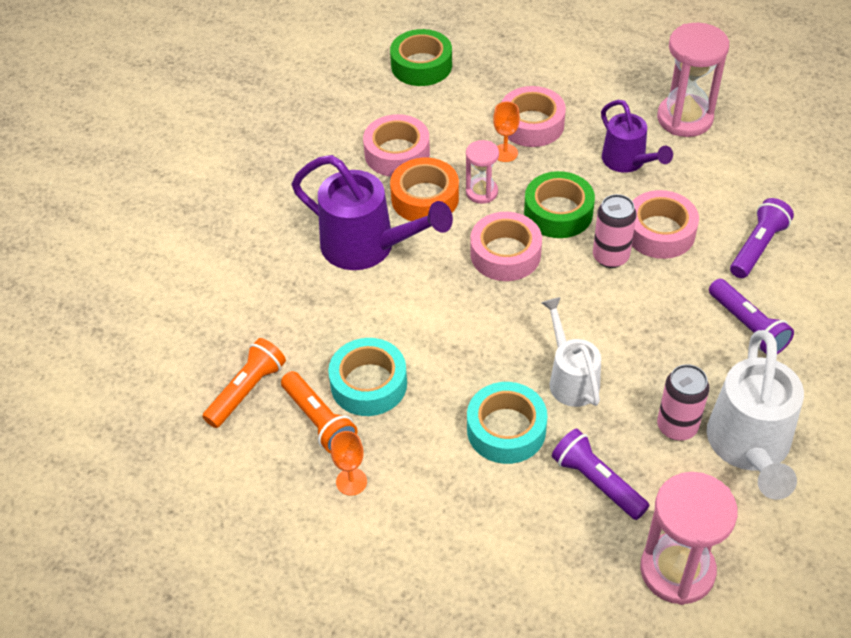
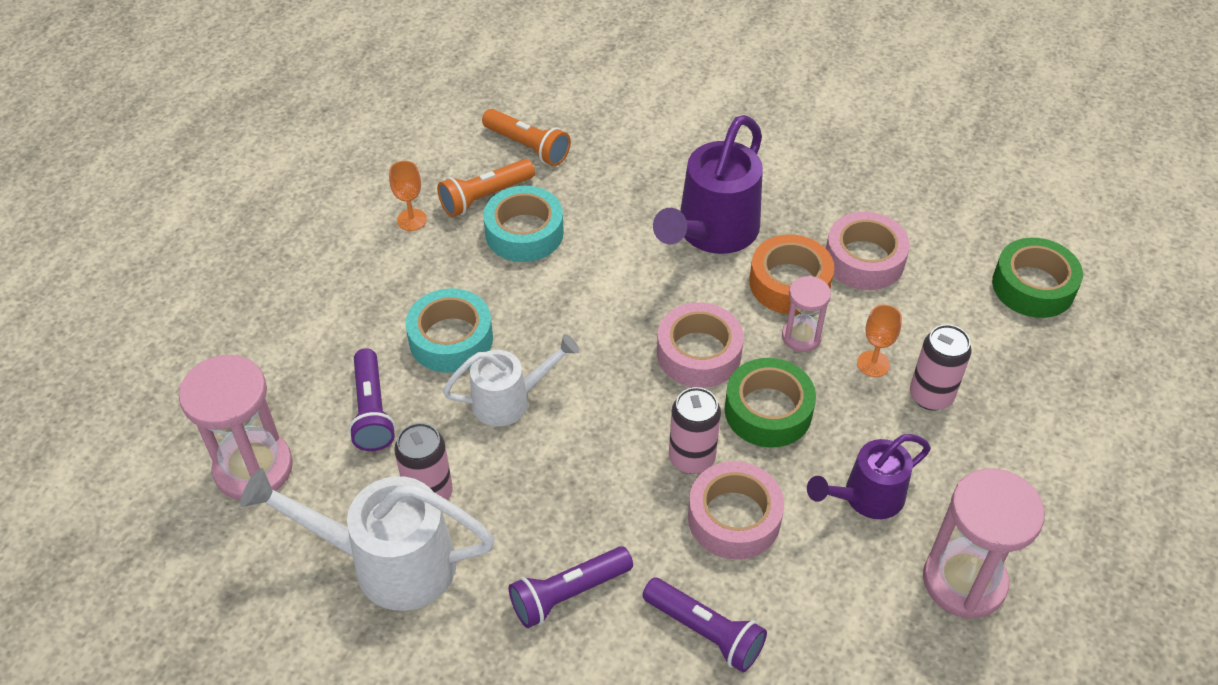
camera: 90 degrees right, 0 degrees up
pink tape [502,86,566,147] -> pink can [910,324,972,410]
purple flashlight [552,428,650,520] -> purple flashlight turned 120 degrees clockwise [349,348,396,451]

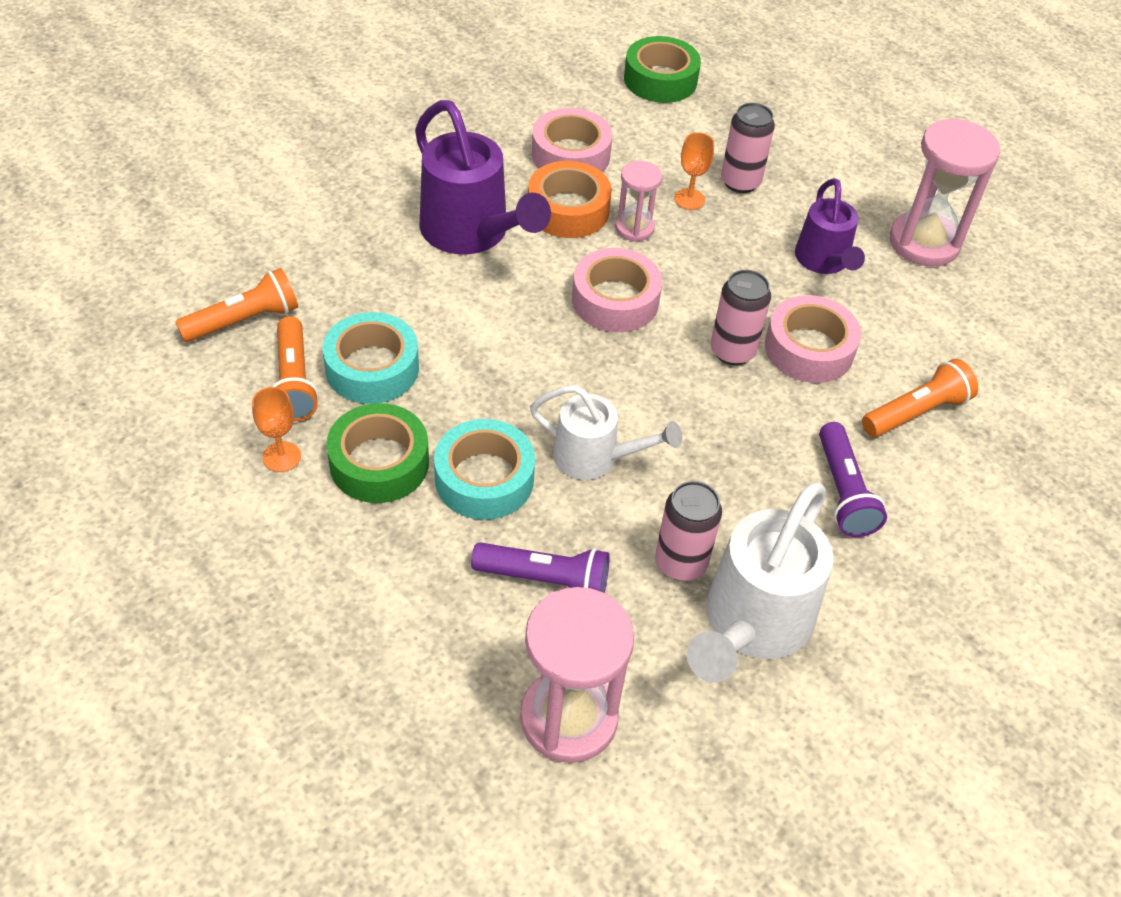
camera: 70 degrees left, 0 degrees up
white watering can [443,334,579,427] -> white watering can turned 105 degrees clockwise [530,385,682,480]
purple flashlight [643,578,767,672] -> orange flashlight [862,359,978,437]
green tape [725,358,816,448] -> green tape moved to [326,403,429,503]

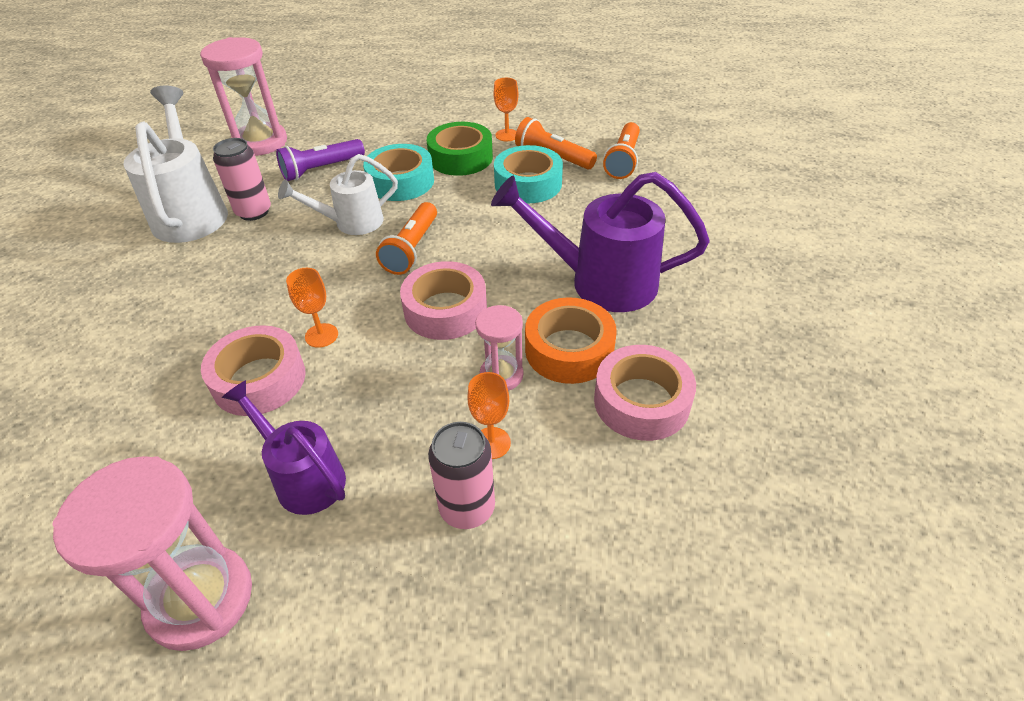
camera: 140 degrees right, 5 degrees down
green tape [624,36,701,103] -> none
pink can [711,270,771,365] -> orange goblet [286,268,338,348]
purple flashlight [819,422,887,537] -> none
orange flashlight [862,359,978,437] -> orange flashlight moved to [376,202,437,275]

